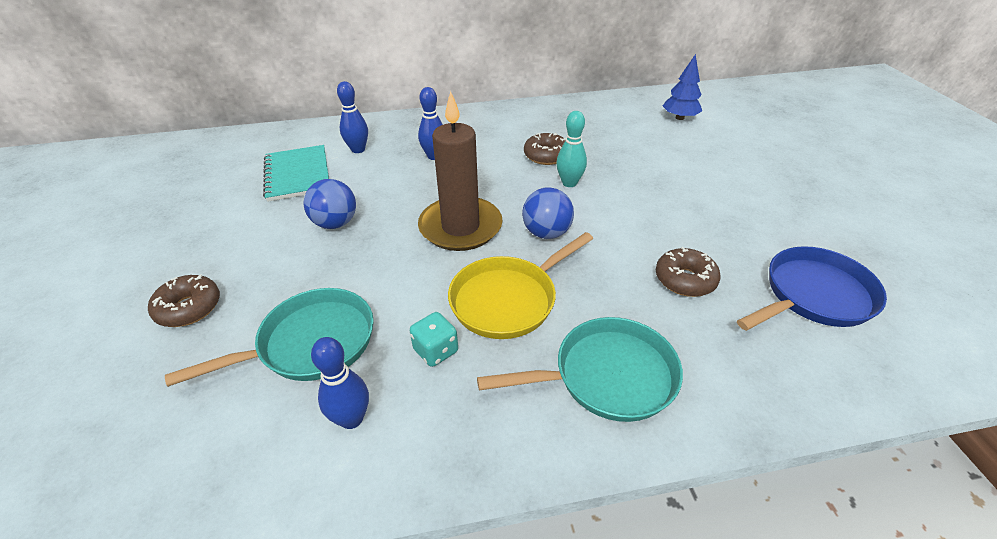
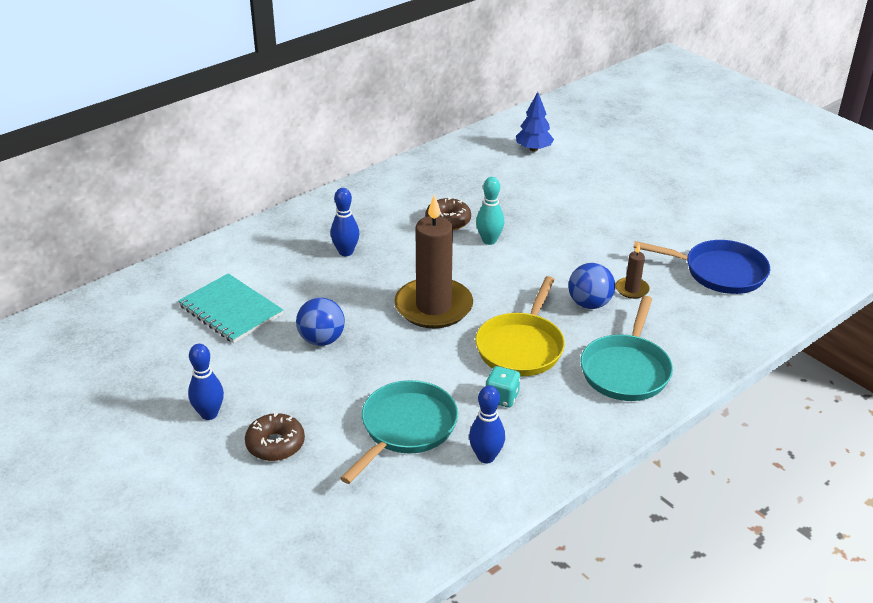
camera: 30 degrees left, 5 degrees down
blue bowling pin [337,81,368,153] -> blue bowling pin moved to [188,344,224,420]
turquoise pan [477,317,683,422] -> turquoise pan turned 150 degrees clockwise [581,296,673,401]
blue ball [522,187,574,239] -> blue ball moved to [569,263,615,309]
brown donut [656,247,721,297] -> brown candle [616,243,650,299]
blue pan [737,246,887,331] -> blue pan turned 75 degrees clockwise [633,240,770,294]

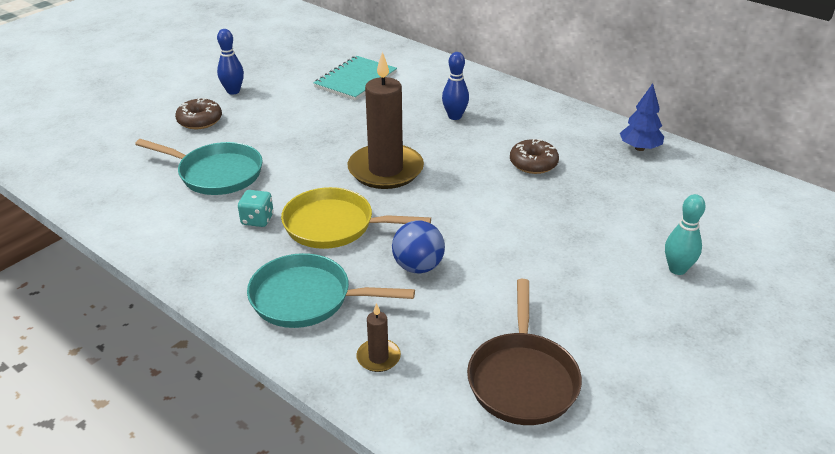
camera: 80 degrees right, 0 degrees up
blue ball [296,297,345,346] -> none
blue bowling pin [469,385,505,463] -> none
turquoise bowling pin [476,177,504,245] -> turquoise bowling pin moved to [665,194,706,275]
blue tree [516,92,554,152] -> blue tree moved to [620,84,664,151]
brown candle [616,243,650,299] -> brown candle moved to [356,303,401,372]
blue pan [633,240,770,294] -> brown pan [467,279,582,425]

